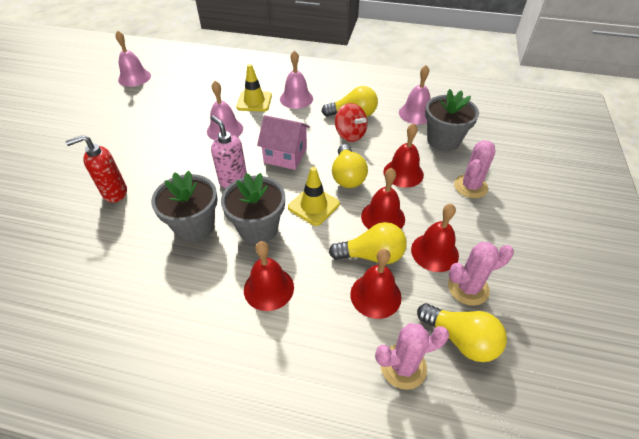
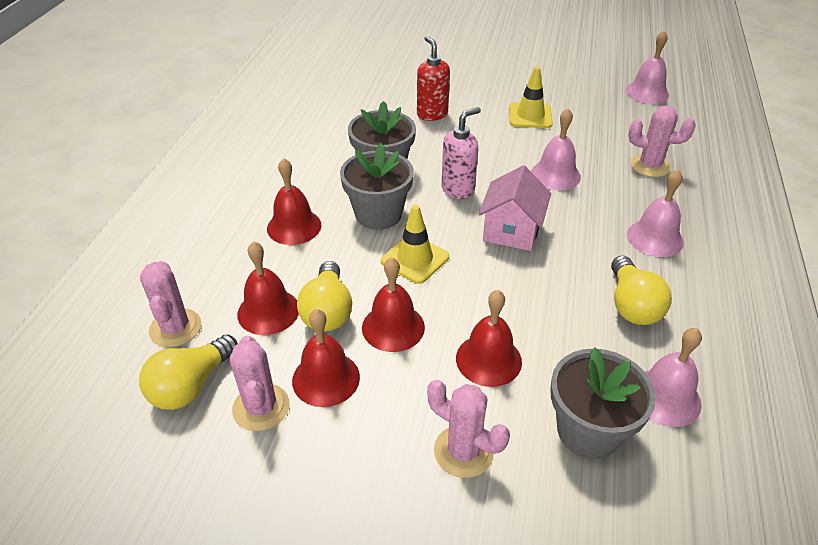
camera: 90 degrees right, 5 degrees down
yellow traffic cone [236,64,272,112] -> yellow traffic cone moved to [509,66,553,128]
yellow light bulb [332,144,368,188] -> none
red spinning top [335,103,368,142] -> none
none -> pink cactus [629,106,695,177]

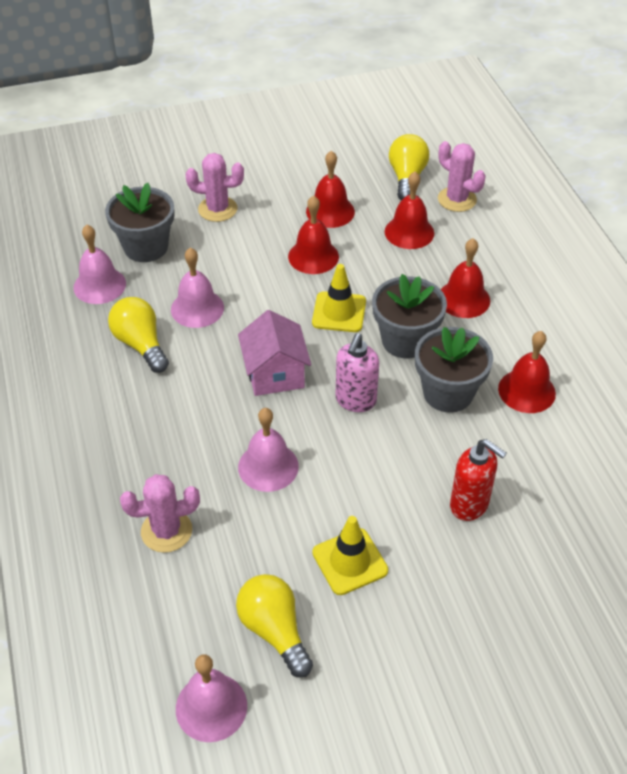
camera: 150 degrees right, 5 degrees up
pink cactus [230,336,289,431] -> none
yellow light bulb [297,261,352,332] -> yellow light bulb moved to [236,574,313,678]
red bell [456,290,522,387] -> red bell moved to [498,331,556,413]
pink bell [627,169,684,257] -> pink bell moved to [171,248,224,328]

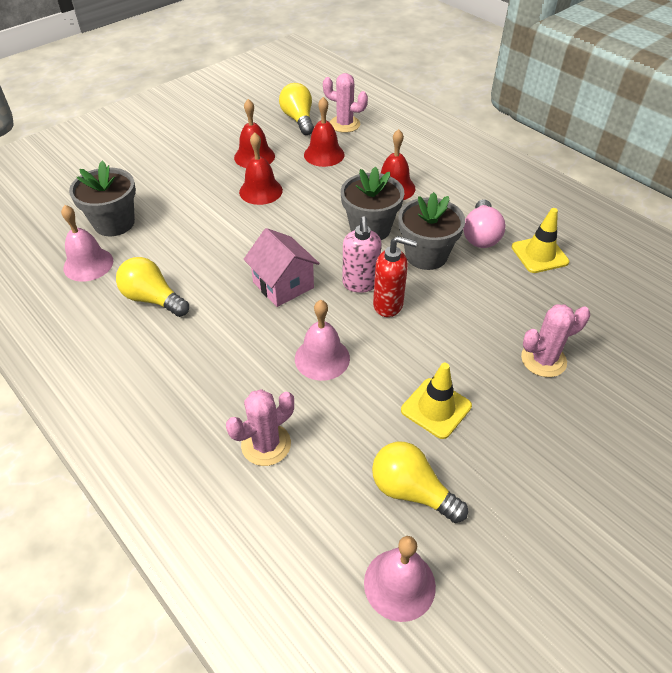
camera: 25 degrees left, 0 degrees up
pink bell [171,248,224,328] -> none
pink cactus [186,153,244,222] -> pink cactus moved to [521,304,590,377]
yellow traffic cone [312,264,366,332] -> yellow traffic cone moved to [511,208,569,273]
red soap dispenser [450,439,507,521] -> red soap dispenser moved to [373,236,417,317]
red bell [498,331,556,413] -> pink light bulb [463,199,505,248]

